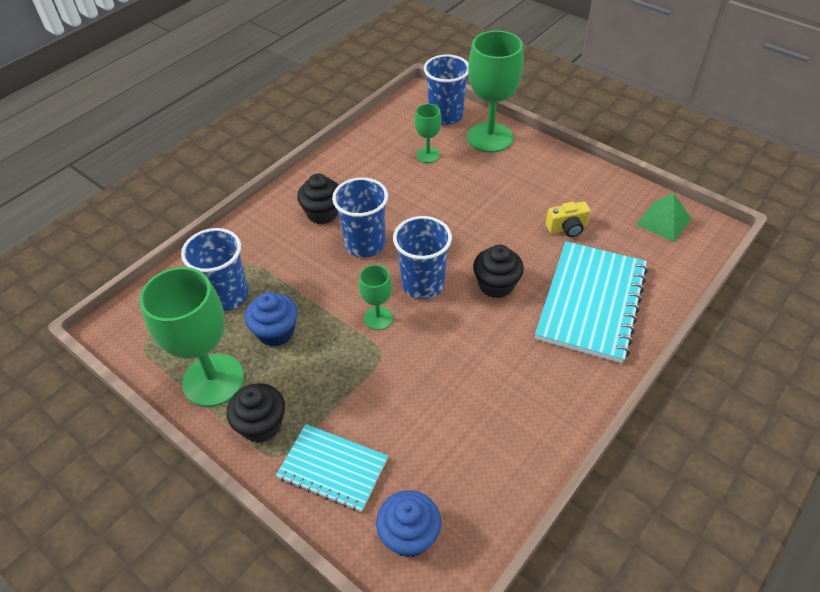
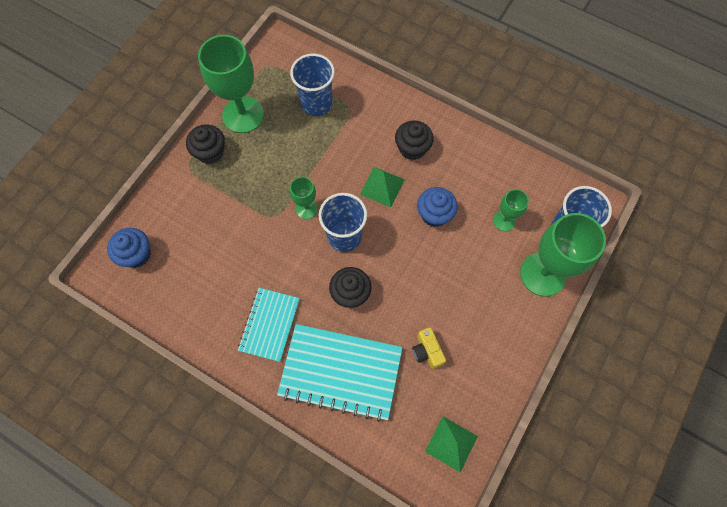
camera: 80 degrees right, 20 degrees up
blue cupcake [245,292,298,347] -> blue cupcake moved to [417,187,458,227]
turquoise notebook [276,424,388,512] -> turquoise notebook moved to [238,288,300,362]
blue cup [332,177,388,257] -> green pyramid [360,167,405,207]

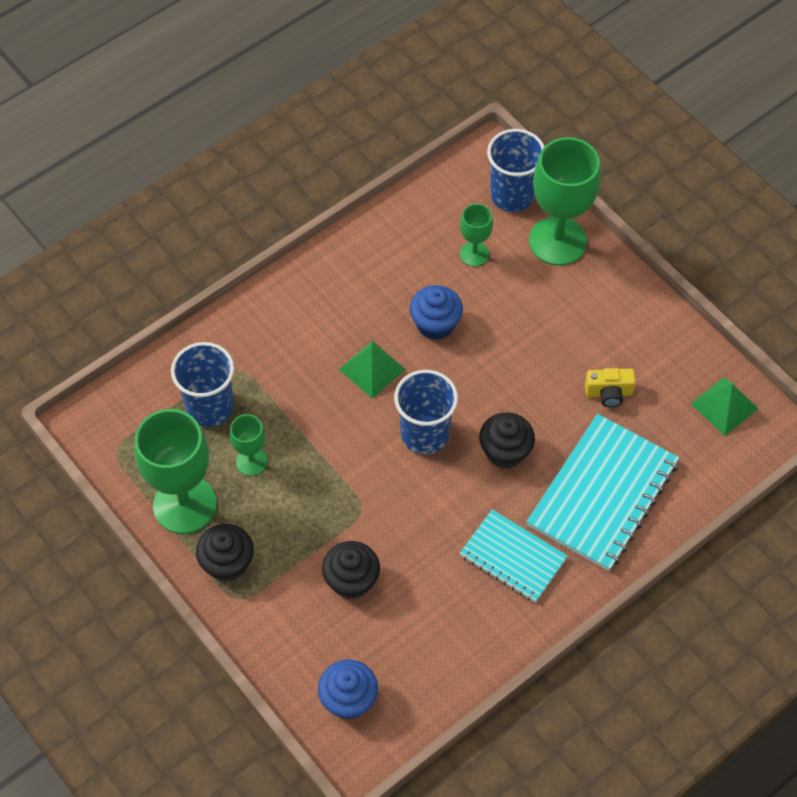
camera: 70 degrees left, 10 degrees down
green goblet [290,177,318,219] -> green goblet moved to [230,414,267,476]
black cupcake [395,120,434,160] -> black cupcake moved to [322,541,380,599]

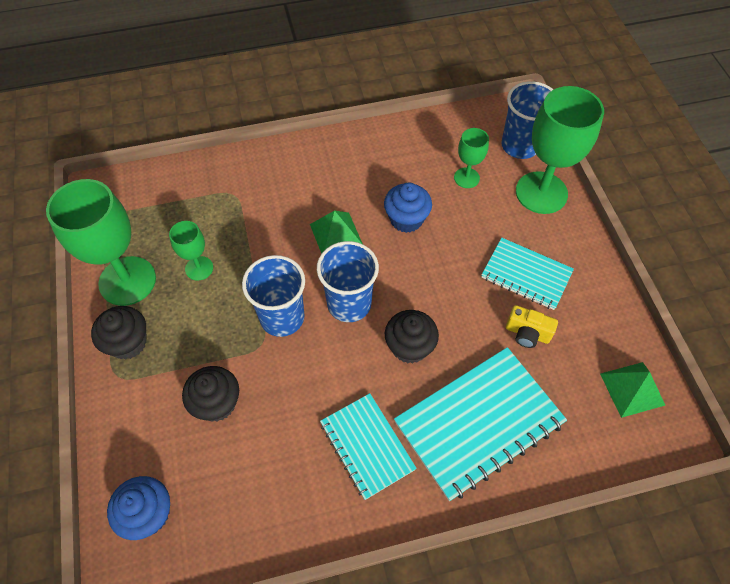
camera: 25 degrees right, 0 degrees up
blue cup [171,342,234,427] -> blue cup moved to [242,255,305,337]
none -> turquoise notebook [481,238,574,310]

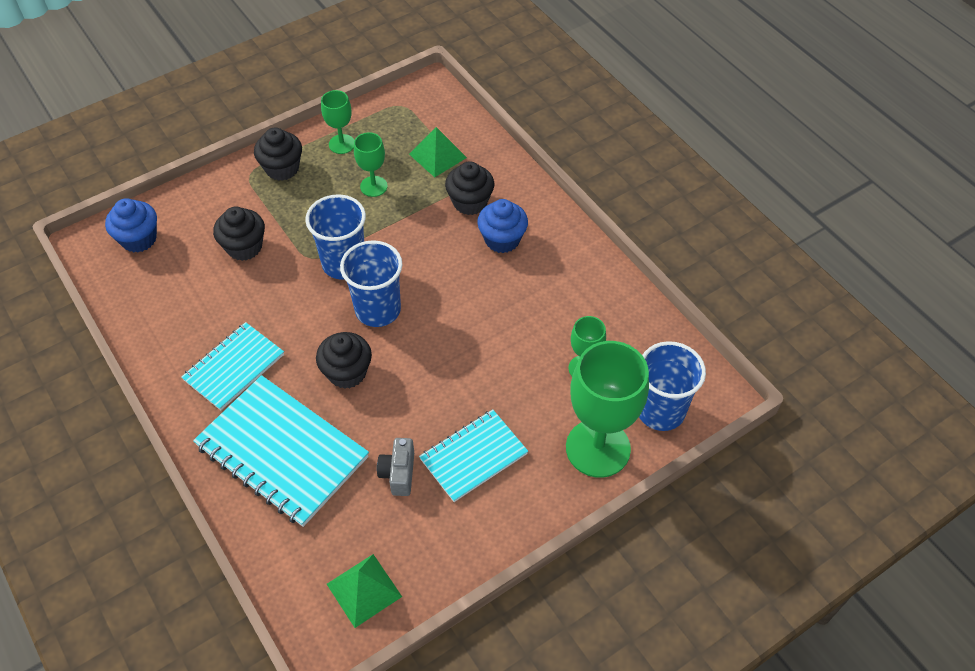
camera: 70 degrees right, 5 degrees down
green goblet [46,179,156,306] -> green goblet [321,90,354,154], size x0.50
green pyramid [310,210,363,254] -> green pyramid moved to [409,127,467,177]
blue cupcake [384,183,432,233] -> blue cupcake moved to [477,199,528,253]
turquoise notebook [481,238,574,310] -> turquoise notebook turned 45 degrees clockwise [419,409,528,502]
yellow camera [506,305,558,348] -> grey camera [377,438,414,496]
none -> black cupcake [445,161,494,215]

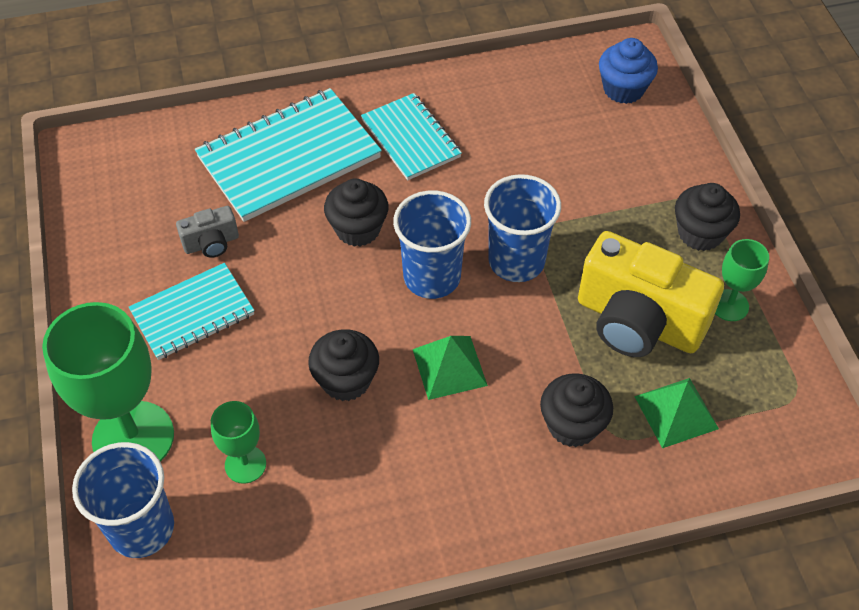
camera: 110 degrees right, 0 degrees up
black cupcake [213,206,265,261] -> black cupcake moved to [308,329,379,401]
green pyramid [327,554,402,628] -> green pyramid moved to [413,336,488,400]
green goblet [354,132,388,197] -> yellow camera [578,231,724,357]
grey camera [377,438,414,496] -> grey camera turned 135 degrees clockwise [176,206,239,258]
turquoise notebook [419,409,528,502] -> turquoise notebook turned 75 degrees clockwise [129,263,255,360]
blue cupcake [477,199,528,253] -> none

